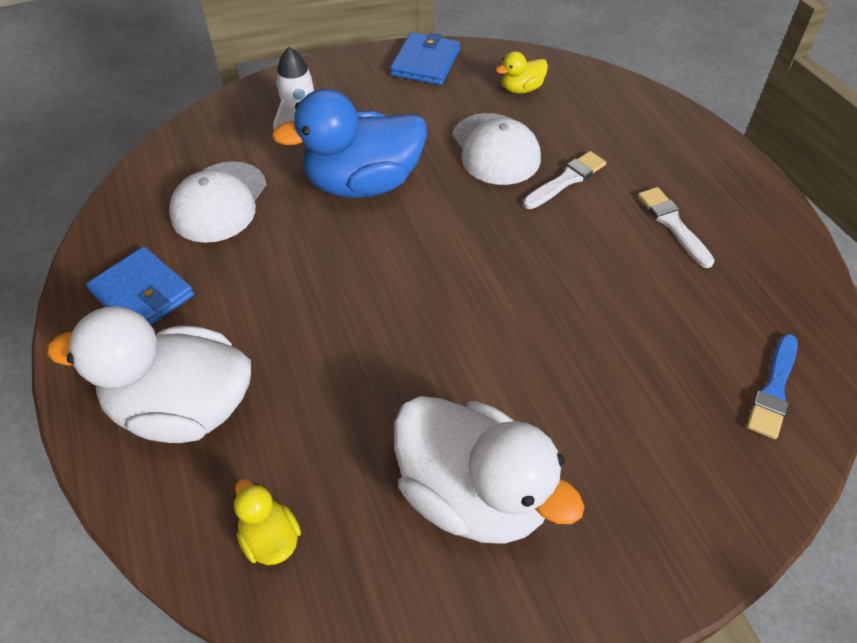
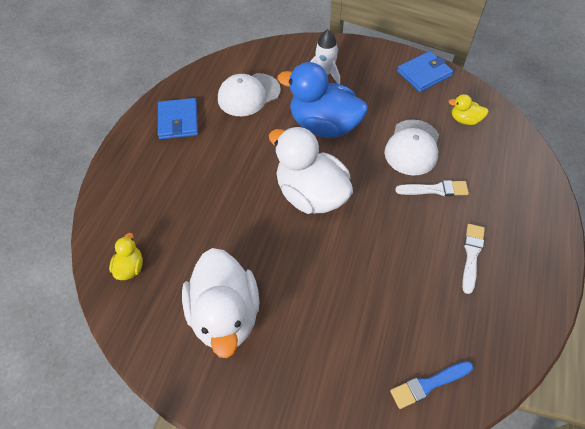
camera: 40 degrees right, 5 degrees up
white duck [47,306,251,443] -> white duck moved to [269,126,353,214]

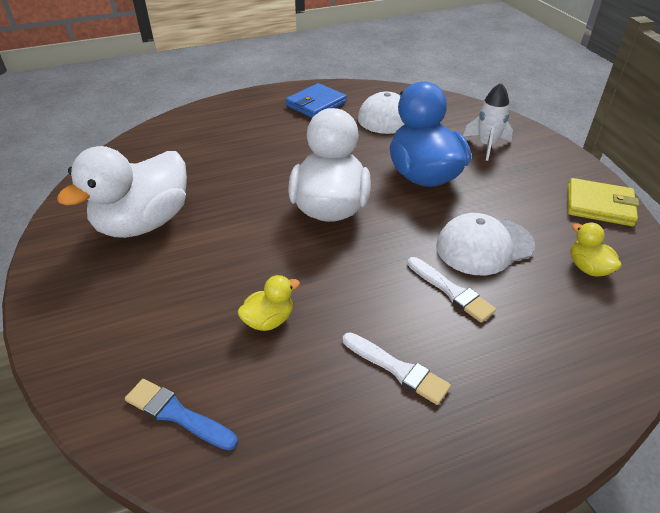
camera: 50 degrees right, 15 degrees down
yellow duck [109,233,143,280] -> yellow duck moved to [238,275,300,331]
blue wallet [397,51,453,92] -> yellow wallet [568,178,639,226]
white brush [462,224,485,294] -> white brush turned 60 degrees clockwise [343,332,451,405]

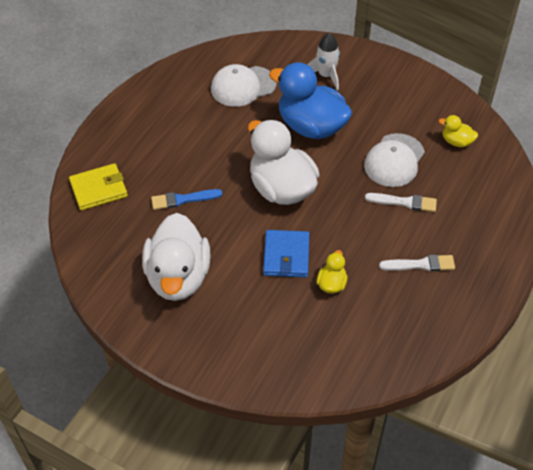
camera: 40 degrees left, 10 degrees up
blue brush [125,379,238,450] -> blue brush moved to [151,189,223,210]
blue wallet [285,83,347,118] -> blue wallet moved to [263,230,310,277]
yellow wallet [568,178,639,226] -> yellow wallet moved to [69,163,128,210]

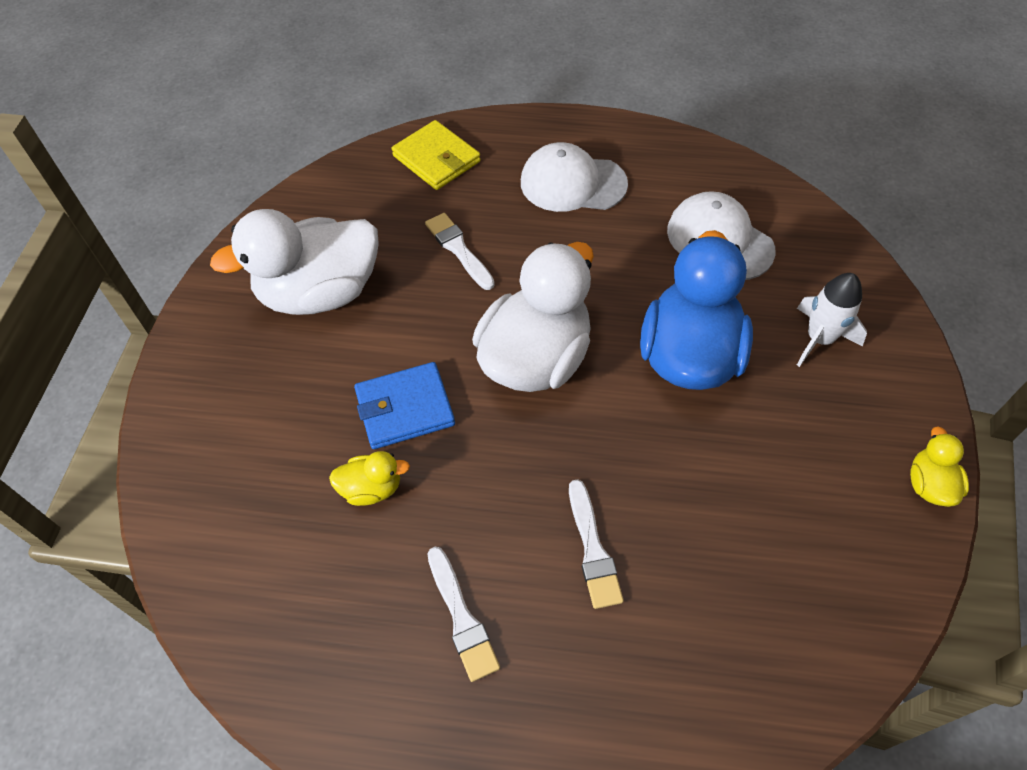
camera: 70 degrees right, 5 degrees up
blue brush [151,189,223,210] -> white brush [425,213,495,290]
white cap [364,133,425,187] -> white cap moved to [521,142,628,212]
yellow duck [439,115,478,147] -> yellow duck moved to [910,426,969,507]

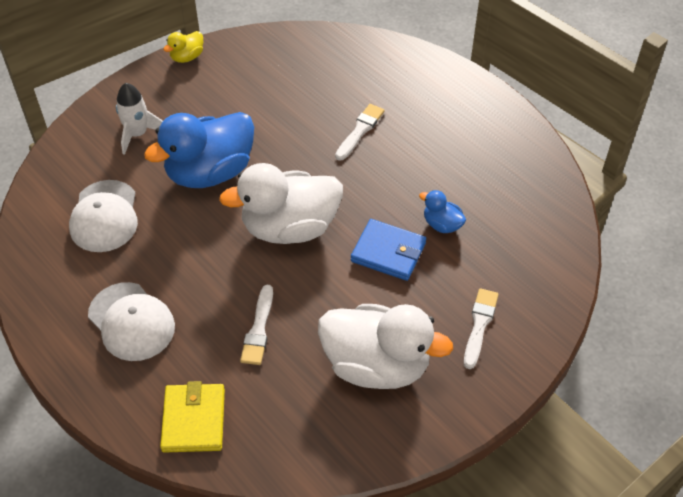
camera: 140 degrees left, 5 degrees down
yellow duck [329,451,410,506] -> blue duck [419,190,466,233]
white brush [427,546,500,682] -> white brush moved to [464,288,499,369]

